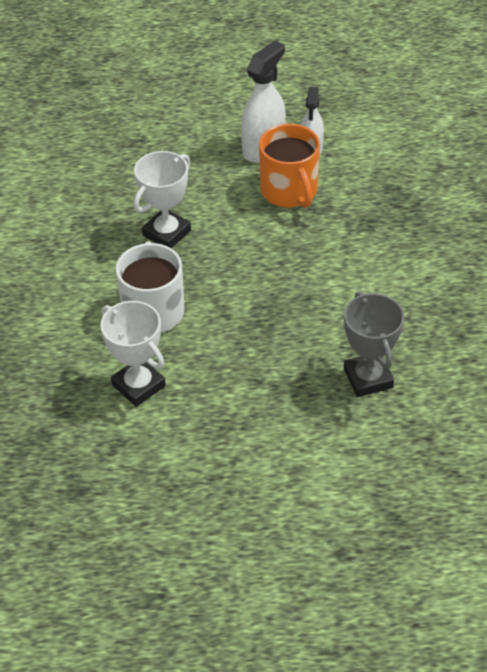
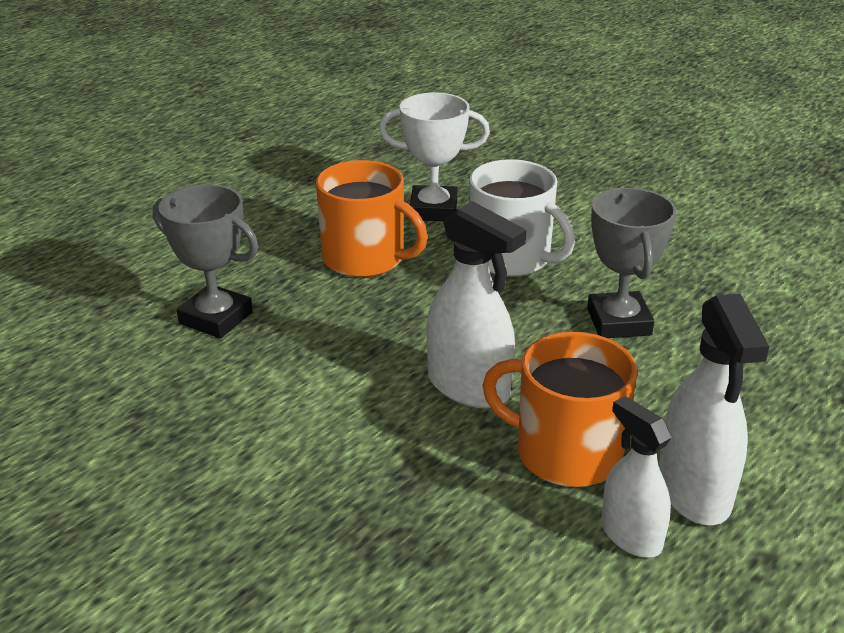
camera: 135 degrees right, 15 degrees down
white trophy [134,151,191,248] -> grey trophy [587,188,676,338]
none -> orange mug [316,160,428,278]
none -> white spray bottle [427,201,526,408]

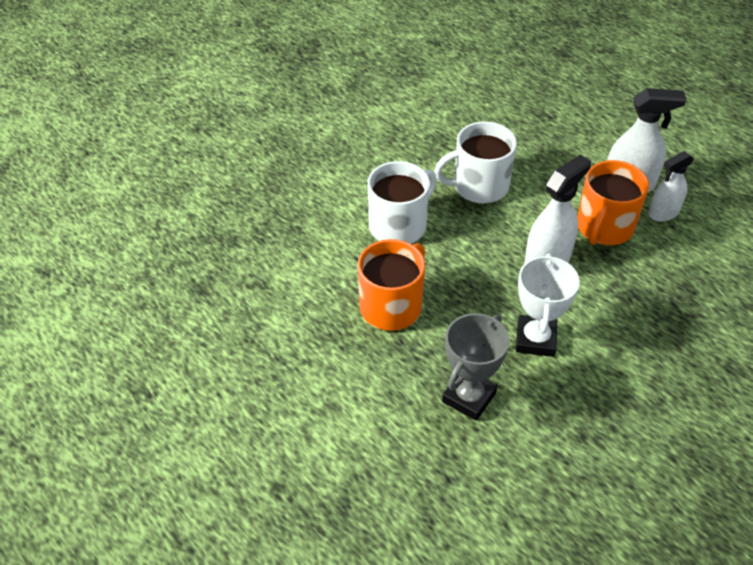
camera: 85 degrees left, 15 degrees up
white trophy [379,92,490,221] -> white trophy moved to [516,253,580,357]
grey trophy [587,188,676,338] -> white mug [434,121,517,204]

